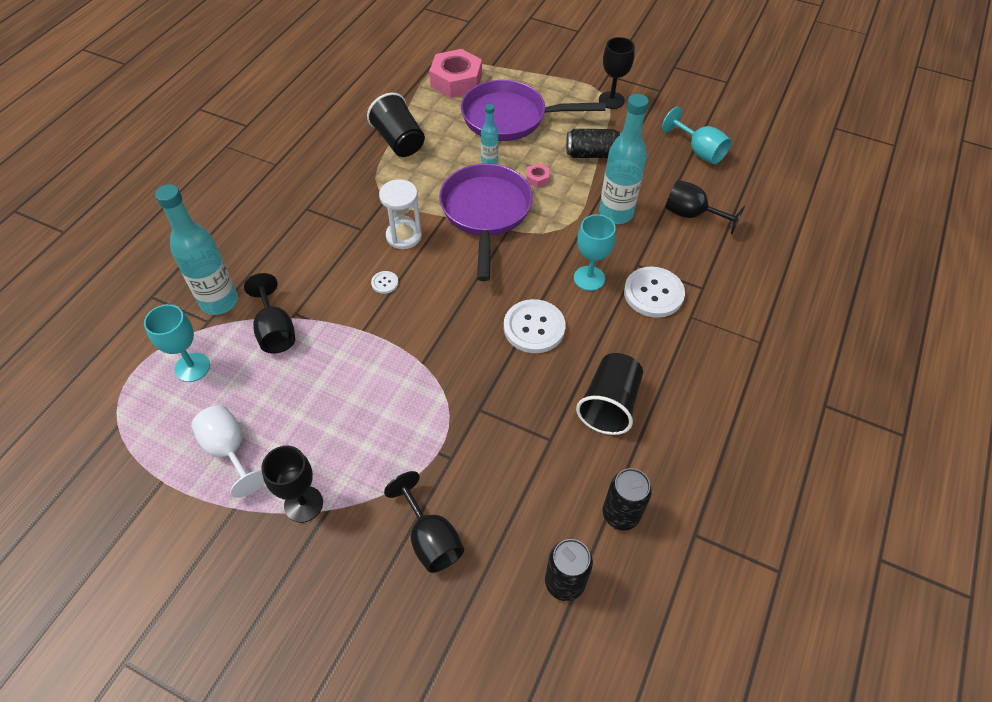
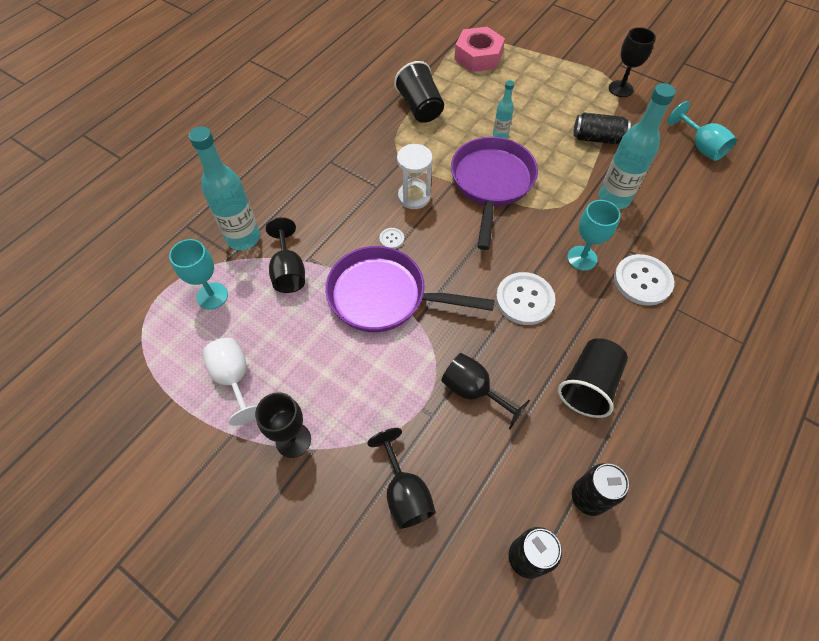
camera: 10 degrees right, 5 degrees up
purple pan [461,80,606,141] -> purple pan moved to [325,246,495,332]
pink nut [526,163,549,188] -> none
black goblet [665,180,745,235] -> black goblet moved to [441,353,530,430]

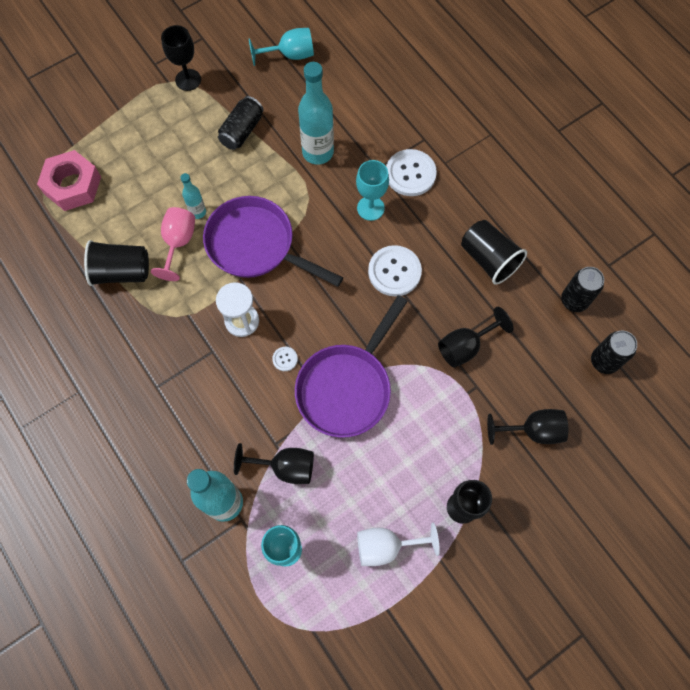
camera: 70 degrees left, 10 degrees up
none -> pink goblet [151,207,195,281]

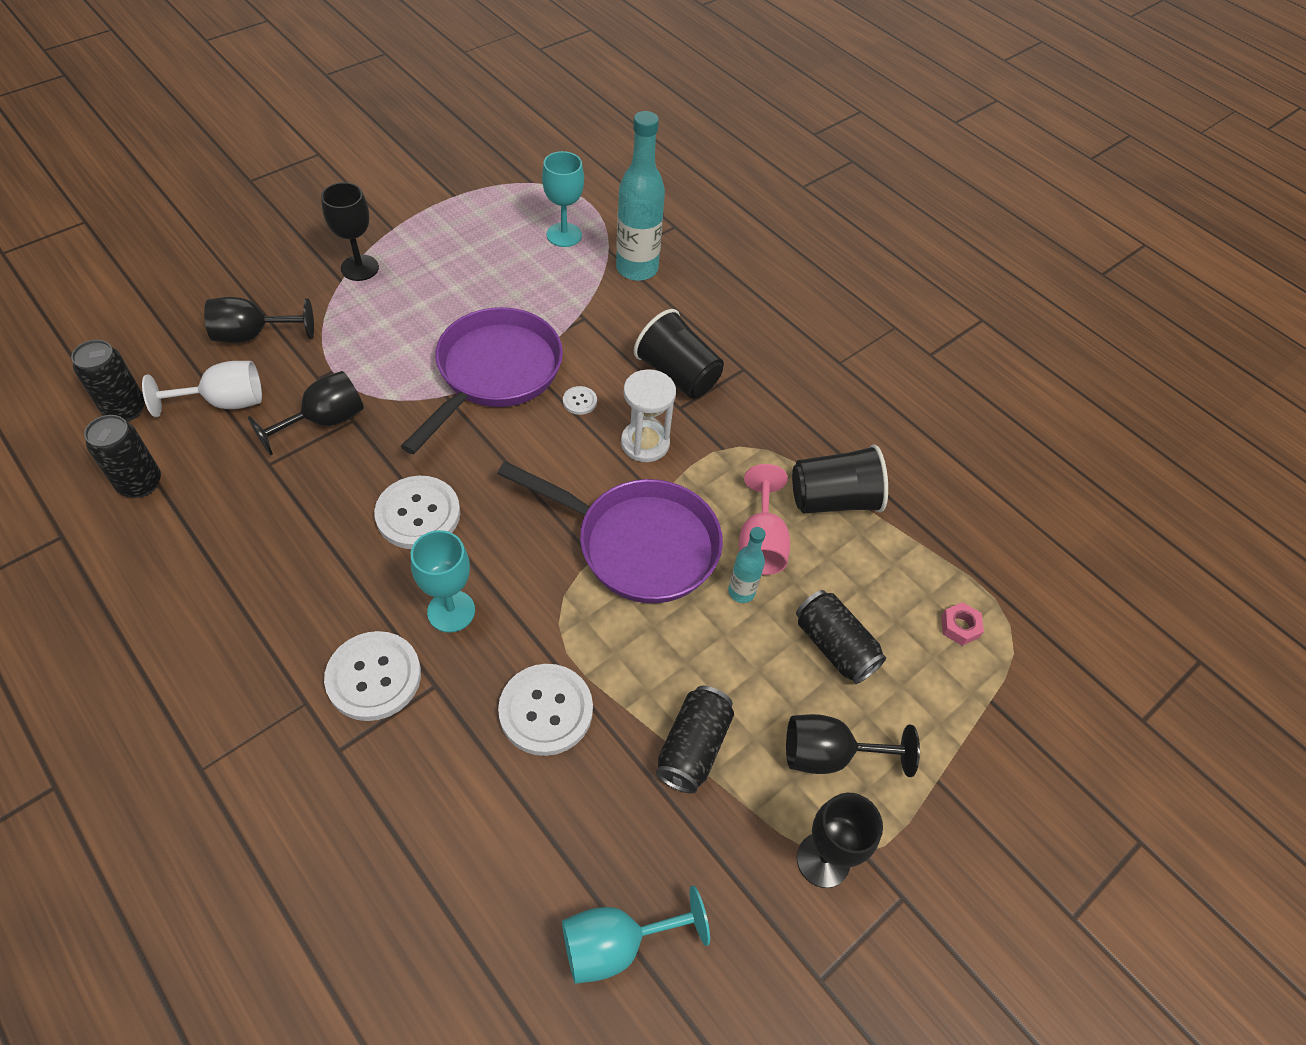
camera: 170 degrees right, 15 degrees down
pink nut [37,150,101,211] -> pink nut [941,602,984,646], size x0.43
black goblet [234,443,314,484] -> black goblet moved to [786,714,920,777]
turquoise bottle [298,62,334,165] -> white button [498,664,593,756]
white goblet [357,522,440,566] -> white goblet moved to [142,361,262,417]
black cup [461,220,527,285] -> black cup moved to [634,309,724,398]
none -> black can [796,590,886,684]

